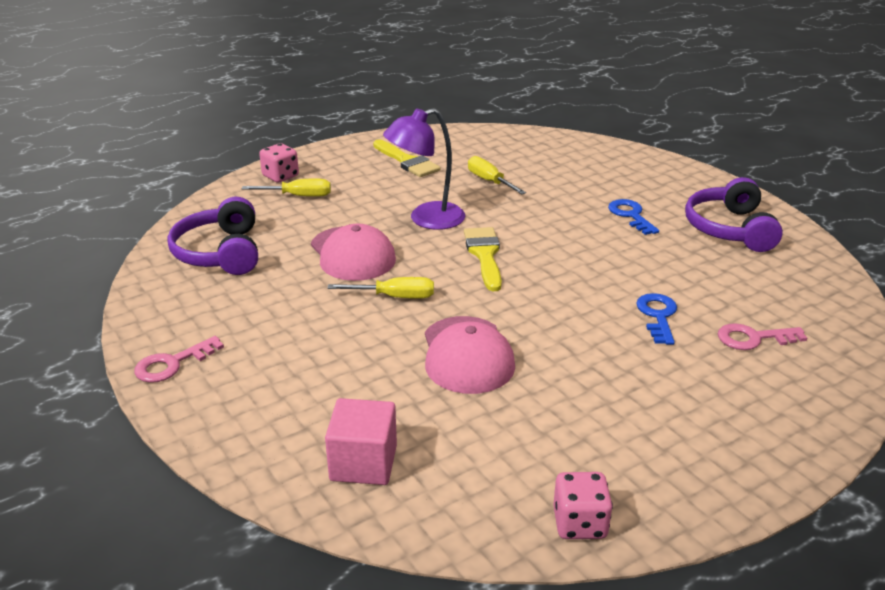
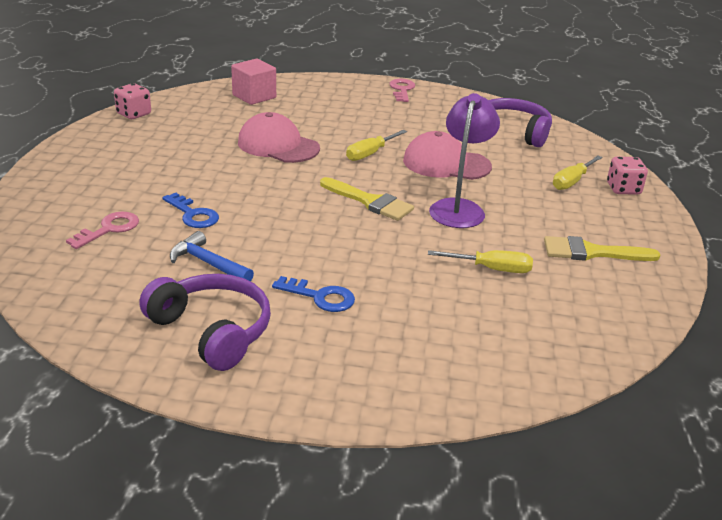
camera: 130 degrees right, 0 degrees up
none -> blue hammer [170,231,254,282]

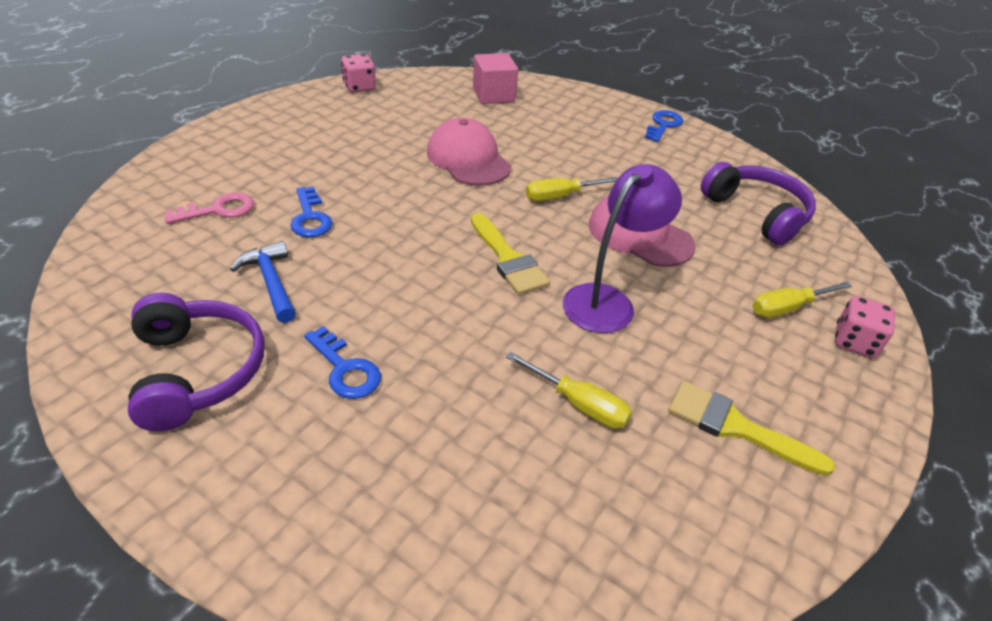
camera: 25 degrees right, 10 degrees up
pink key [389,79,415,102] -> blue key [645,110,683,142]

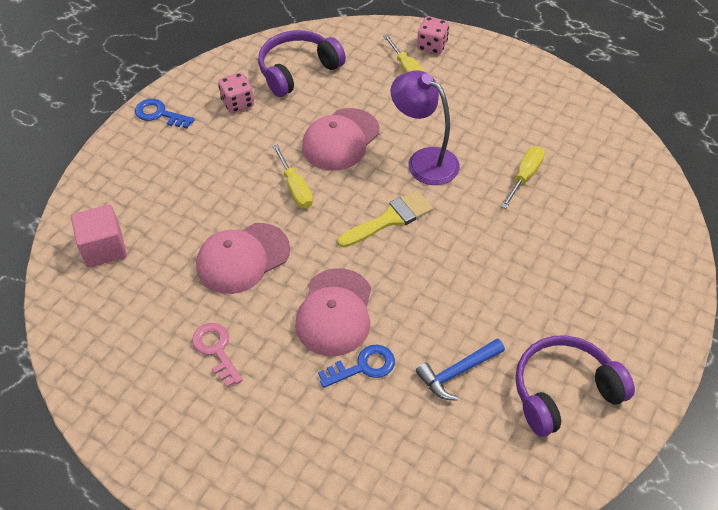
camera: 90 degrees left, 10 degrees up
pink key [165,193,254,224] -> pink key moved to [192,323,243,388]
blue key [304,326,381,399] -> none
pink dice [341,54,376,93] -> pink dice moved to [218,72,254,113]
yellow brush [668,381,835,476] -> none
none -> pink cap [295,268,371,356]

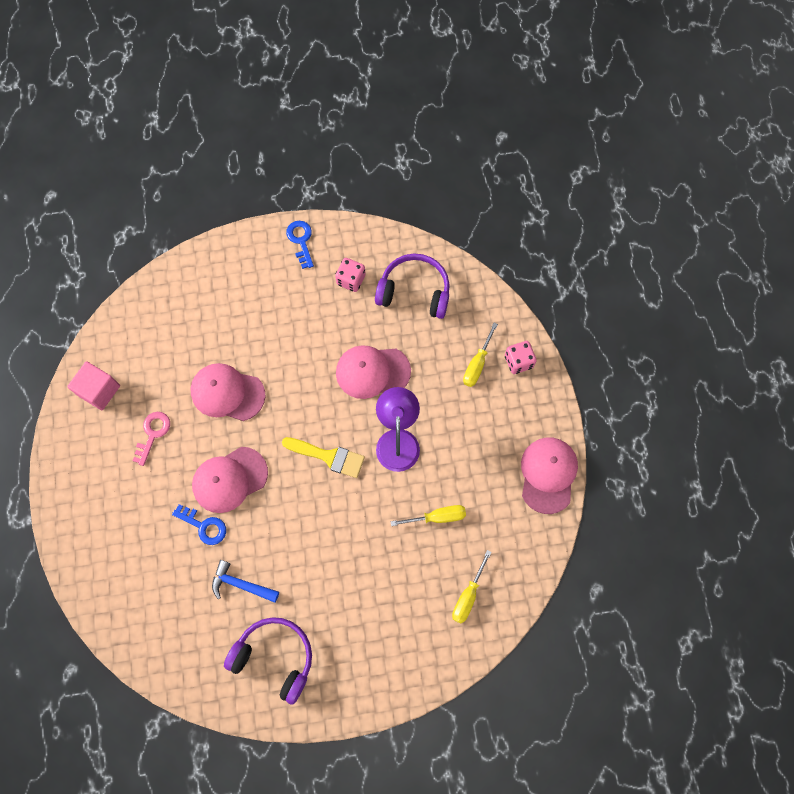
camera: 50 degrees right, 20 degrees up
pink cube [71,204,127,268] -> pink cube moved to [67,361,120,410]
yellow screwdriver [272,145,313,209] -> yellow screwdriver moved to [452,550,492,624]
none -> pink cap [521,437,578,514]

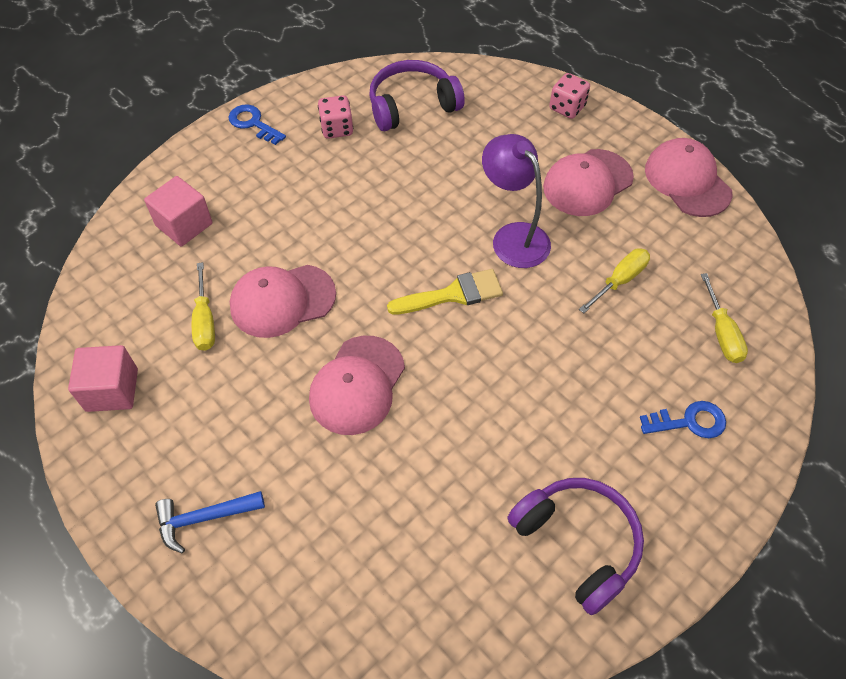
camera: 35 degrees left, 15 degrees down
pink key [133,412,170,466] -> none
blue key [172,504,226,545] -> blue key moved to [640,401,726,438]
blue hammer [212,560,279,603] -> blue hammer moved to [155,491,265,553]
purple headphones [224,617,312,705] -> purple headphones turned 60 degrees clockwise [507,478,644,615]
pink cap [336,345,411,399] -> pink cap moved to [543,149,634,216]
yellow screwdriver [463,323,498,387] -> yellow screwdriver moved to [192,262,215,351]
none -> pink cube [144,176,213,246]

